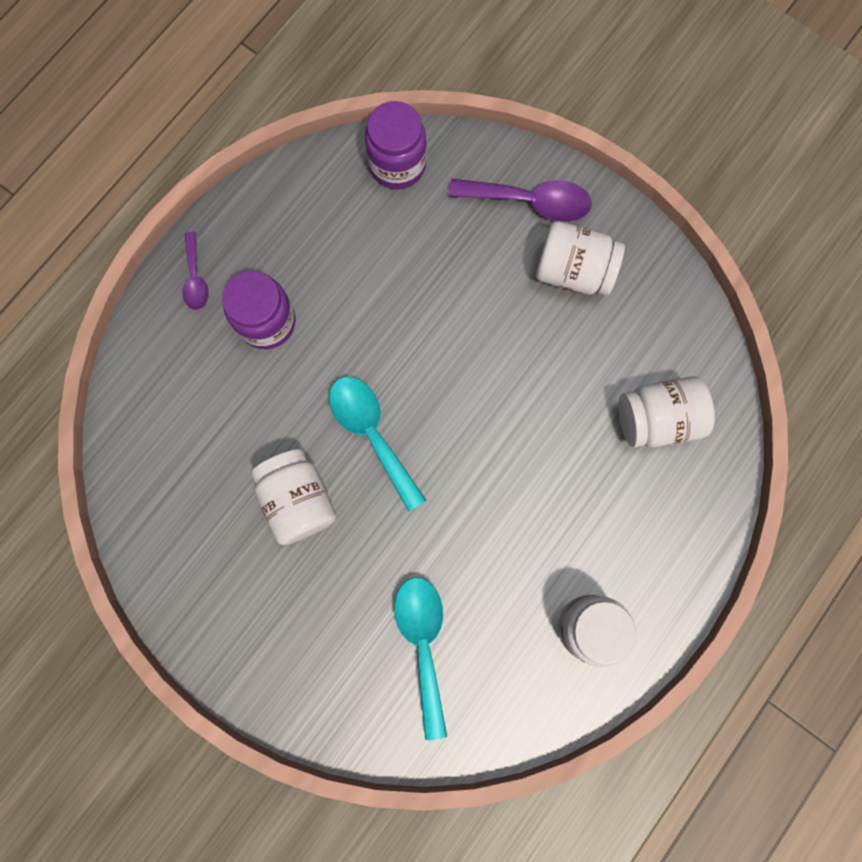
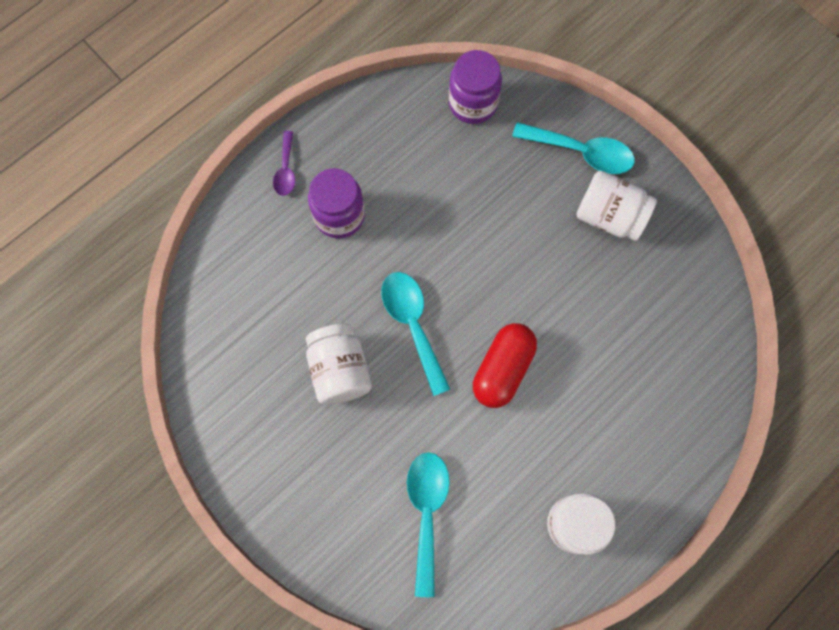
camera: 10 degrees right, 5 degrees down
purple spoon [449,179,592,222] -> turquoise spoon [512,122,635,174]
white jar [619,376,715,448] -> none
none -> red capsule [473,323,537,408]

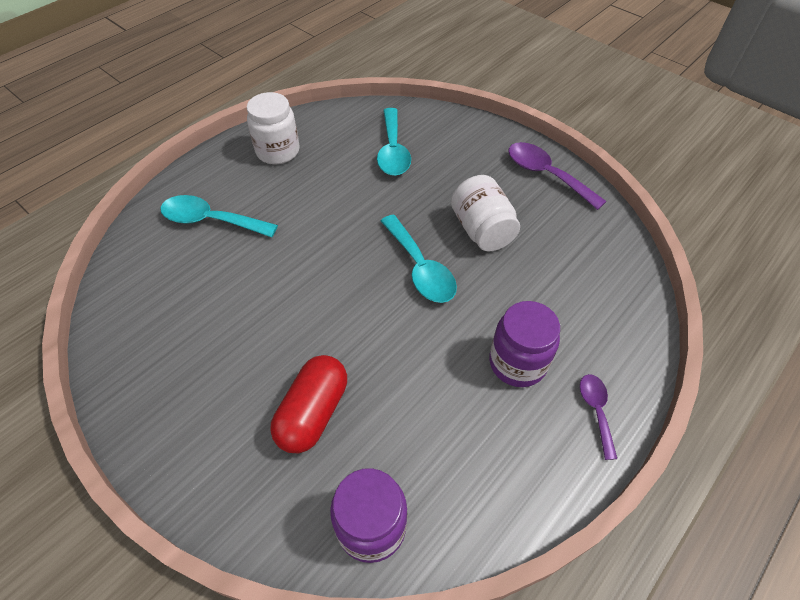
camera: 175 degrees right, 20 degrees down
red capsule [473,323,537,408] -> red capsule moved to [270,355,347,453]
turquoise spoon [512,122,635,174] -> turquoise spoon moved to [160,195,278,237]
white jar [576,171,657,241] -> none
none -> purple spoon [508,142,607,210]

